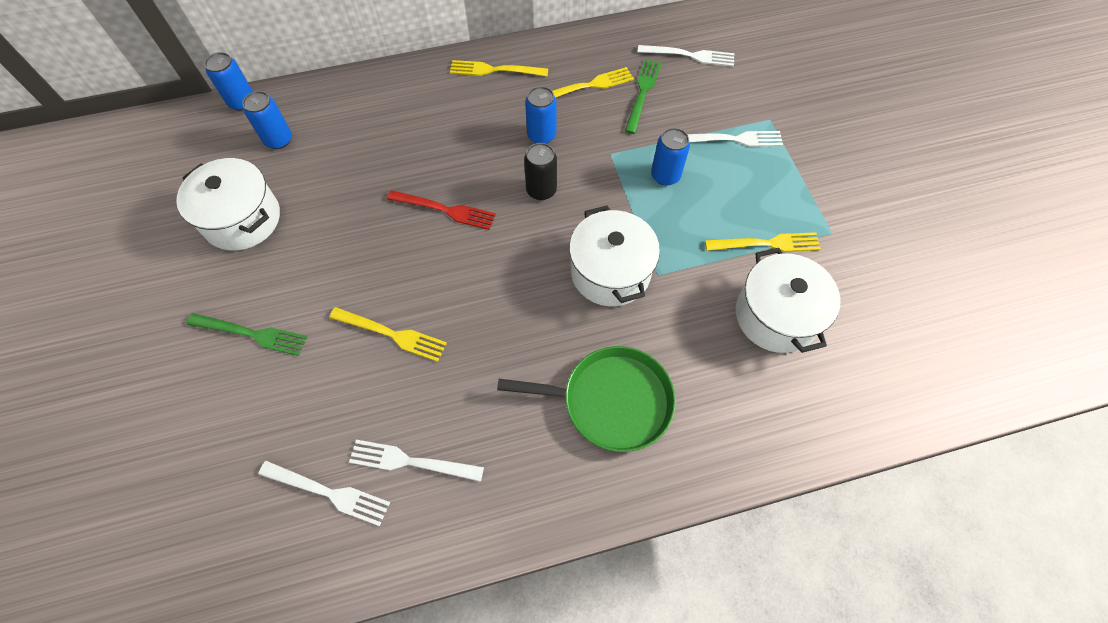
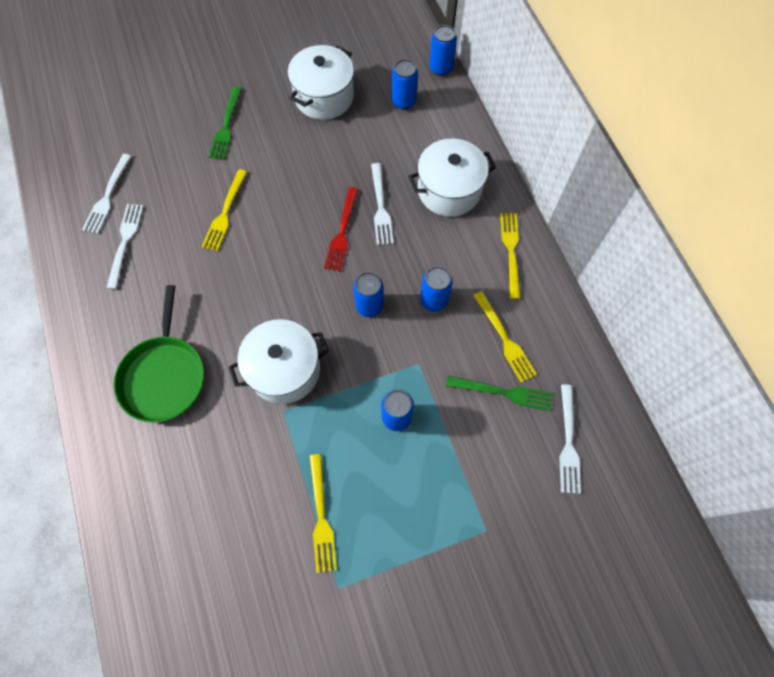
camera: 85 degrees right, 5 degrees up
black can [524,143,557,200] -> blue can [353,272,384,317]
white fork [687,131,783,147] -> white fork moved to [371,163,394,245]
white pot [736,248,841,353] -> white pot moved to [408,138,496,217]

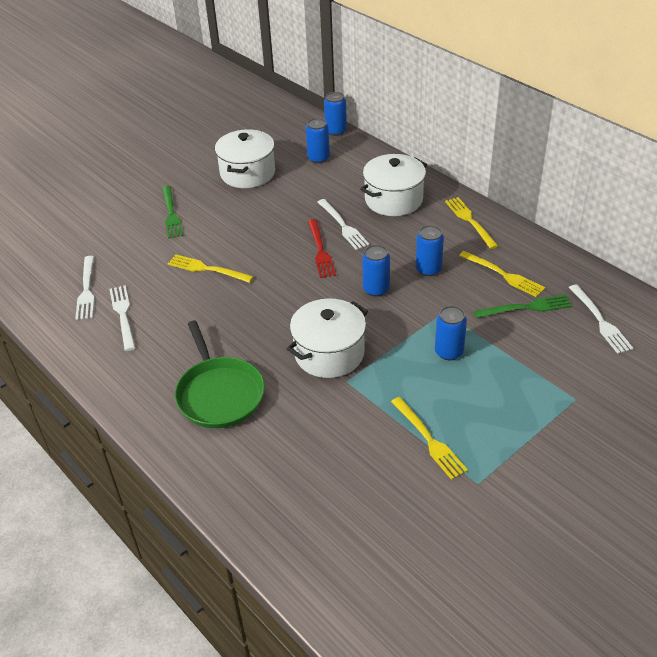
camera: 20 degrees left, 25 degrees down
yellow fork [202,169,247,251] -> yellow fork turned 120 degrees clockwise [168,254,254,283]

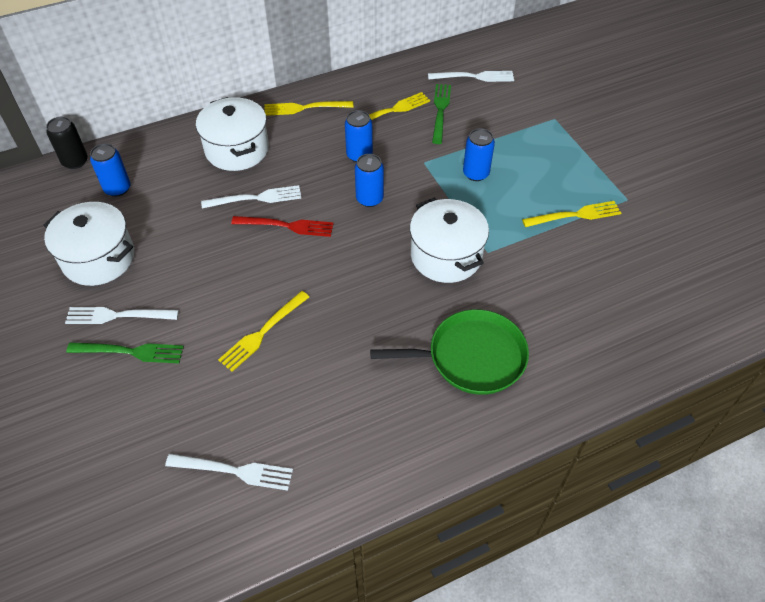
camera: 75 degrees left, 10 degrees up
white fork [109,285,135,351] -> white fork moved to [65,307,179,324]
blue can [324,92,347,136] -> black can [46,117,88,169]

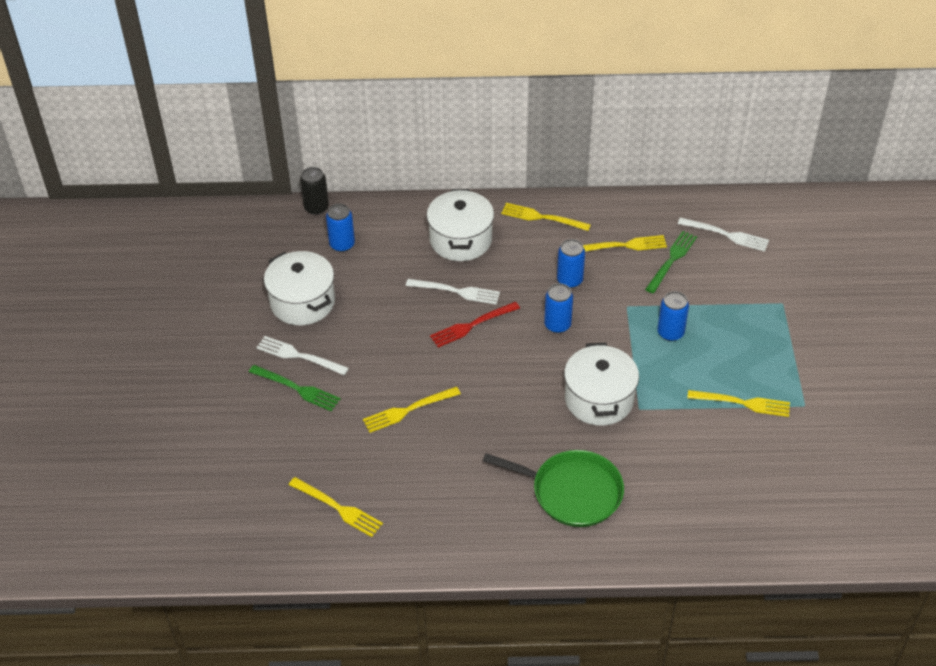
camera: 25 degrees right, 5 degrees down
white fork [165,454,293,491] -> yellow fork [289,477,383,537]
red fork [231,216,333,237] -> red fork turned 120 degrees clockwise [430,302,520,348]

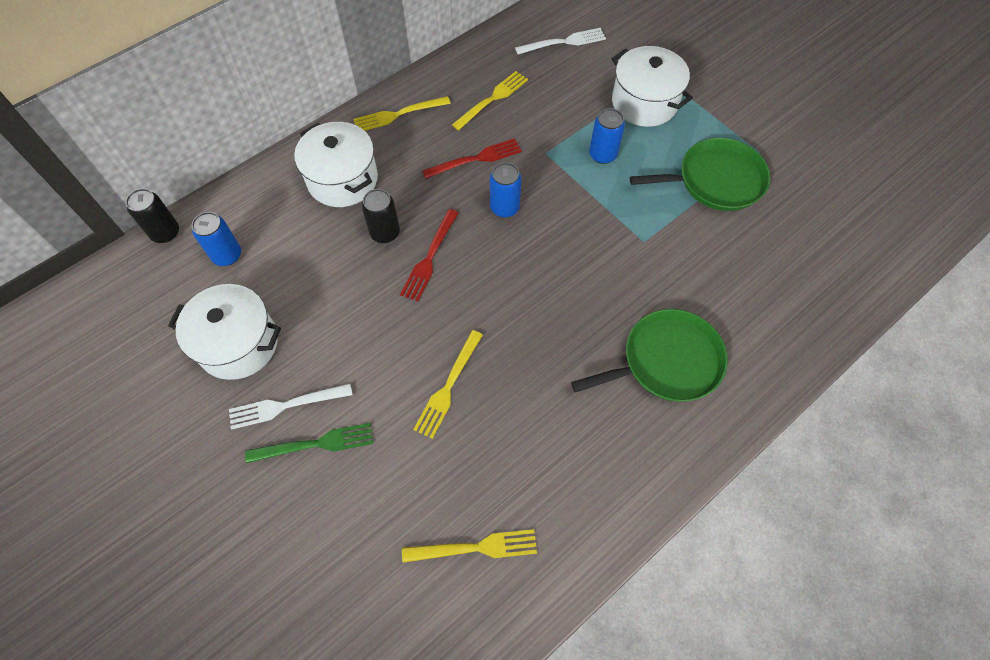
camera: 40 degrees left, 15 degrees up
white fork [406,279,500,305] -> black can [362,189,400,243]
blue can [557,239,585,288] -> red fork [422,138,522,179]
white pot [564,343,639,426] -> white pot moved to [612,46,693,127]
green fork [645,231,697,293] -> none
yellow fork [687,390,790,417] -> green pan [630,138,770,211]

